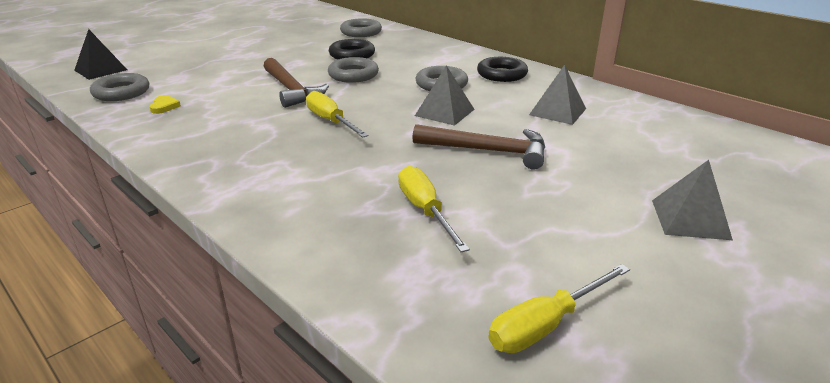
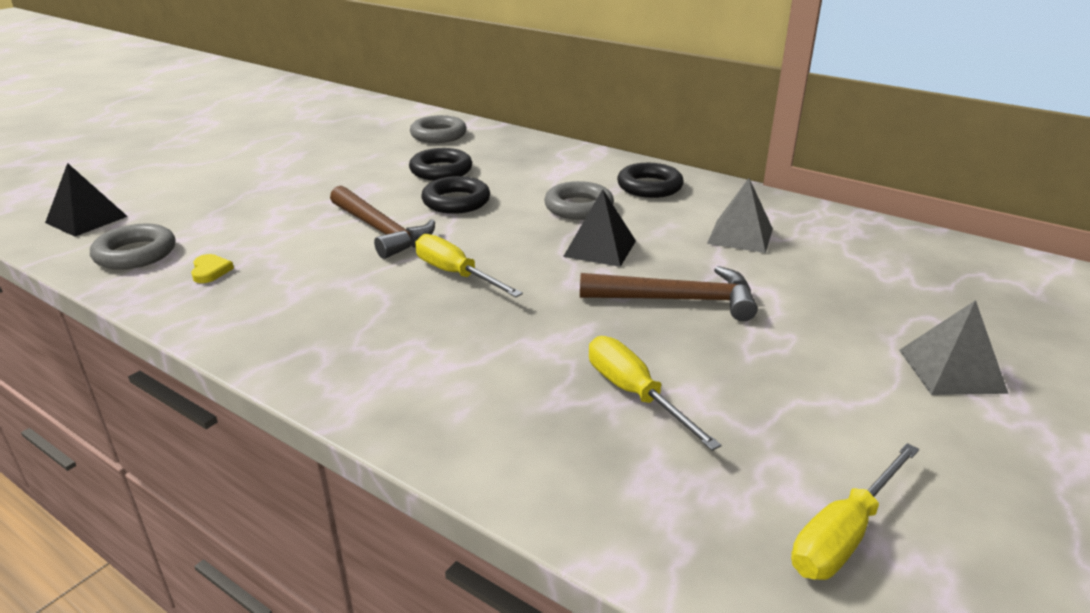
camera: 10 degrees left, 0 degrees up
grey ring [328,57,379,83] -> black ring [421,176,490,214]
grey pyramid [415,65,475,126] -> black pyramid [563,189,636,267]

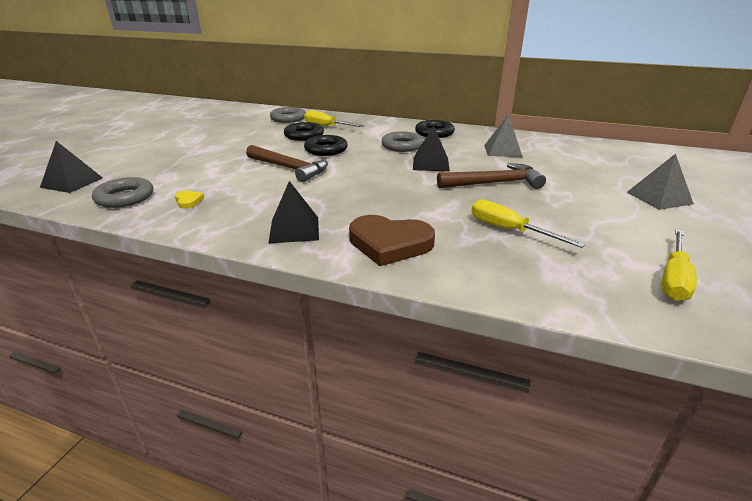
camera: 15 degrees left, 0 degrees up
yellow screwdriver [415,234,523,297] -> yellow screwdriver moved to [304,110,364,127]
none -> black pyramid [269,181,319,243]
none -> brown heart [349,215,435,266]

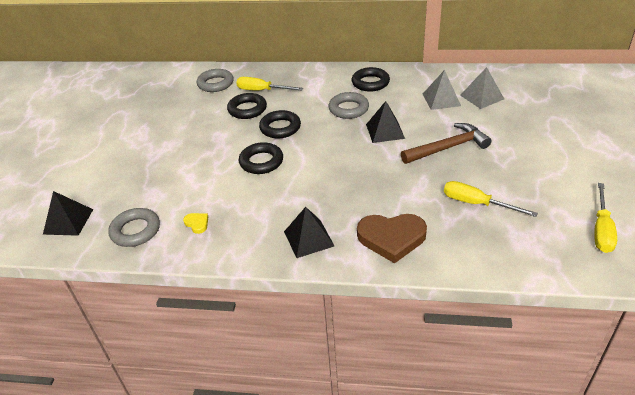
camera: 10 degrees left, 10 degrees up
brown hammer [246,145,328,182] -> black ring [239,142,283,174]
grey pyramid [627,154,694,210] -> grey pyramid moved to [460,67,504,109]

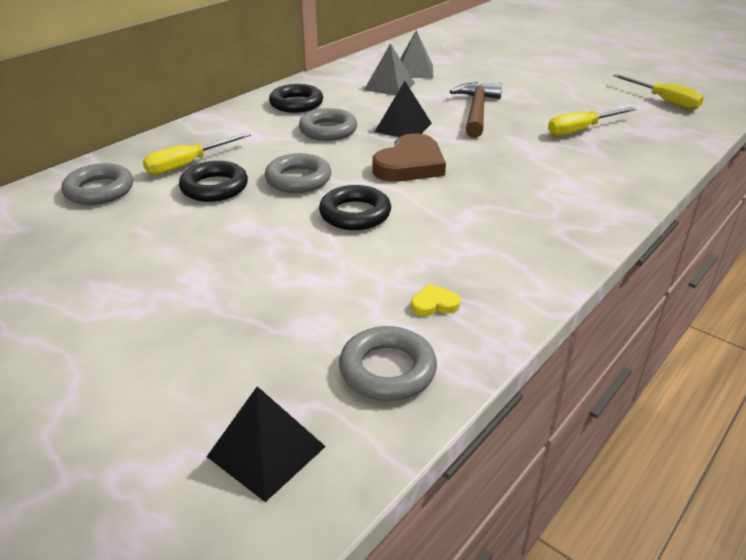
camera: 60 degrees left, 5 degrees down
black ring [259,110,301,138] -> grey ring [265,153,331,193]
black pyramid [284,207,334,258] -> none
brown heart [357,214,427,263] -> brown heart moved to [372,134,446,182]

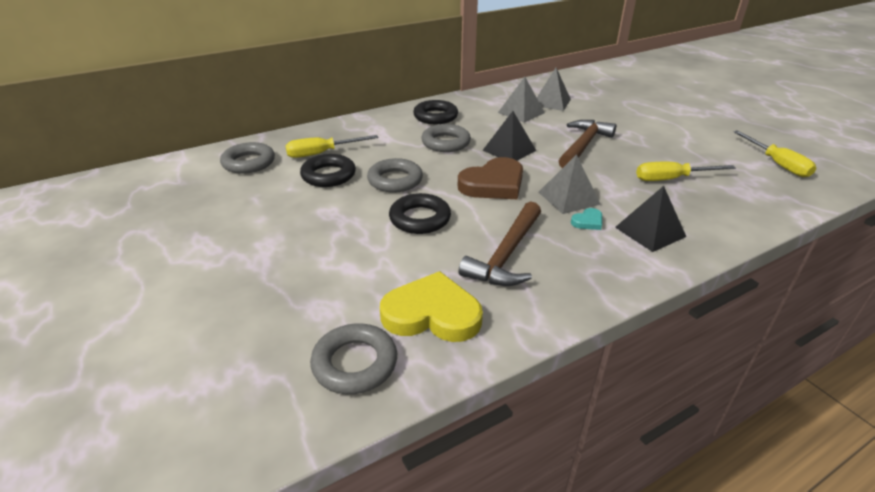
camera: 20 degrees right, 0 degrees up
black pyramid [207,386,326,502] -> black pyramid moved to [615,186,686,252]
yellow heart [411,284,460,316] -> yellow heart [380,271,483,342], size x2.29
none -> brown hammer [459,201,541,286]
none -> grey pyramid [538,154,601,214]
none -> turquoise heart [571,208,602,230]

